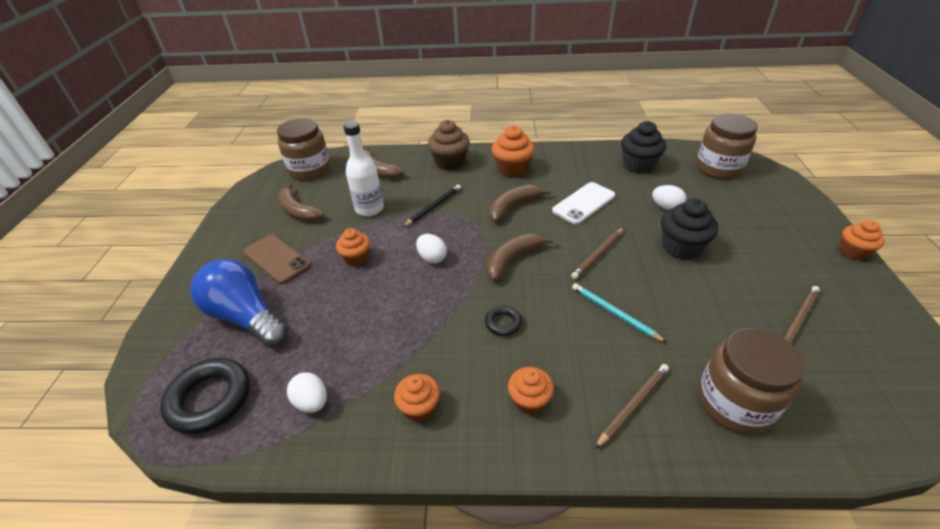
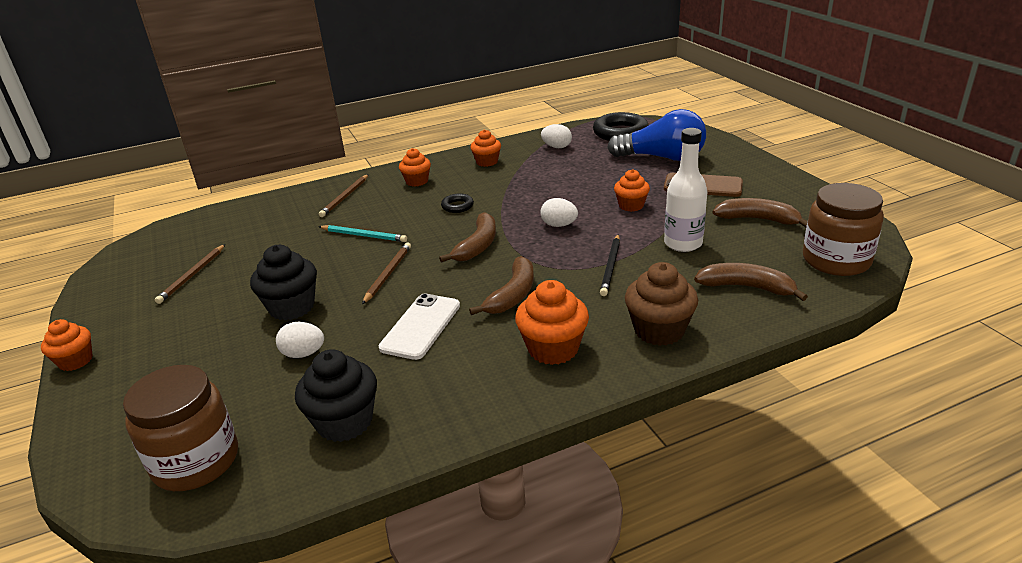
camera: 155 degrees right, 10 degrees down
brown jar [698,328,804,434] -> none

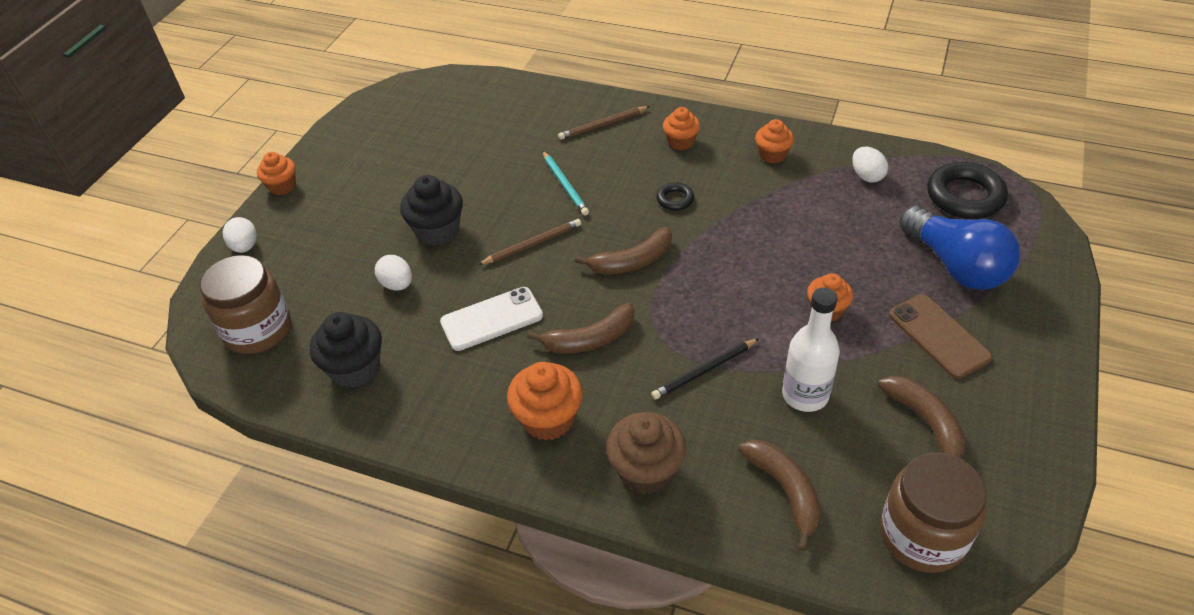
camera: 45 degrees right, 15 degrees up
brown pencil [155,244,225,304] -> none
white egg [540,198,578,227] -> white egg moved to [223,217,257,253]

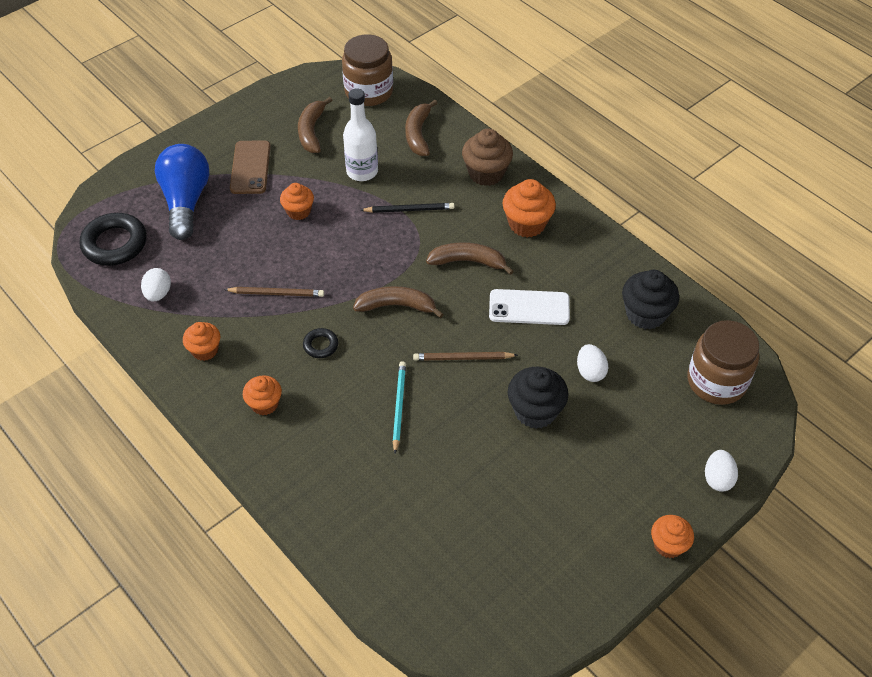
camera: 155 degrees left, 5 degrees up
brown pencil [558,106,650,140] -> brown pencil moved to [224,287,324,297]

